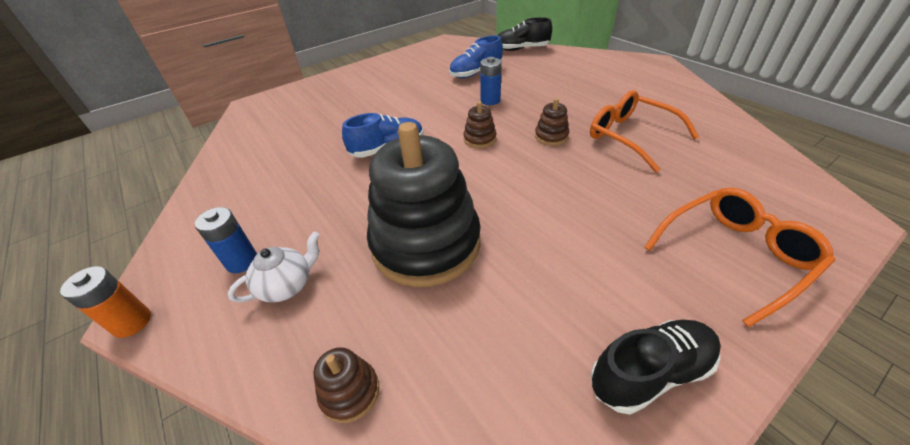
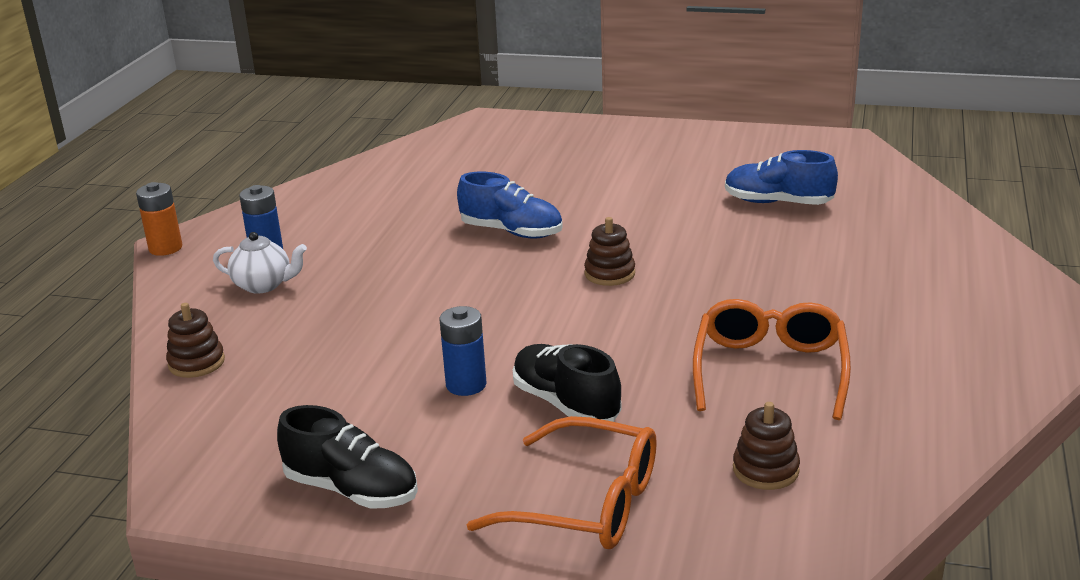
camera: 50 degrees right, 15 degrees down
black stacking toy [367,122,481,287] -> none
blue battery [480,57,502,105] -> blue battery moved to [440,306,487,396]
black shoe [498,17,552,51] -> black shoe moved to [512,344,622,422]
brown stacking toy [535,98,569,146] -> brown stacking toy moved to [733,402,800,490]

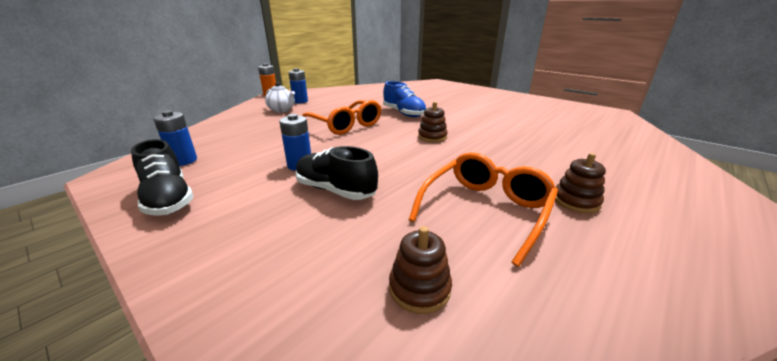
camera: 25 degrees right, 0 degrees up
brown stacking toy [166,303,225,378] -> brown stacking toy moved to [555,153,606,213]
orange glasses [466,416,657,549] -> orange glasses moved to [302,100,381,135]
black shoe [512,344,622,422] -> black shoe turned 45 degrees counterclockwise [295,146,378,200]
blue shoe [725,150,838,205] -> none
none -> blue battery [153,110,197,166]

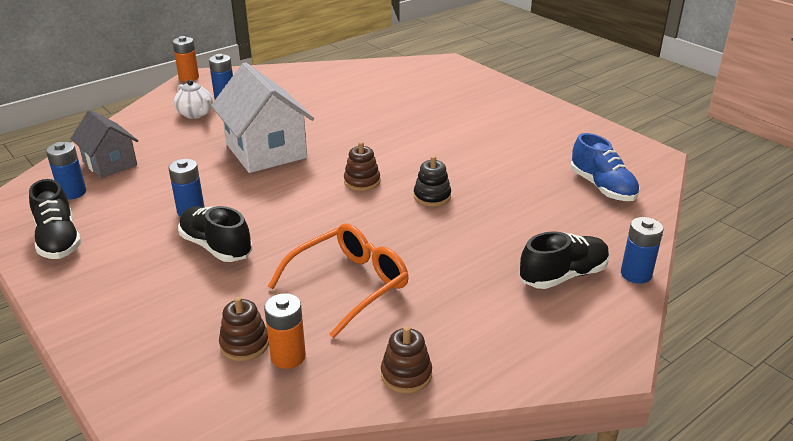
camera: 10 degrees right, 5 degrees up
orange glasses [302,100,381,135] -> white house [211,62,314,173]
blue shoe [383,81,426,117] -> blue shoe moved to [571,133,640,201]
brown stacking toy [555,153,606,213] -> brown stacking toy moved to [381,326,432,393]
none -> grey house [70,110,138,178]
none -> orange battery [264,293,306,369]
none -> black stacking toy [414,156,451,207]
none -> black shoe [519,231,610,289]
none -> blue battery [621,217,663,284]

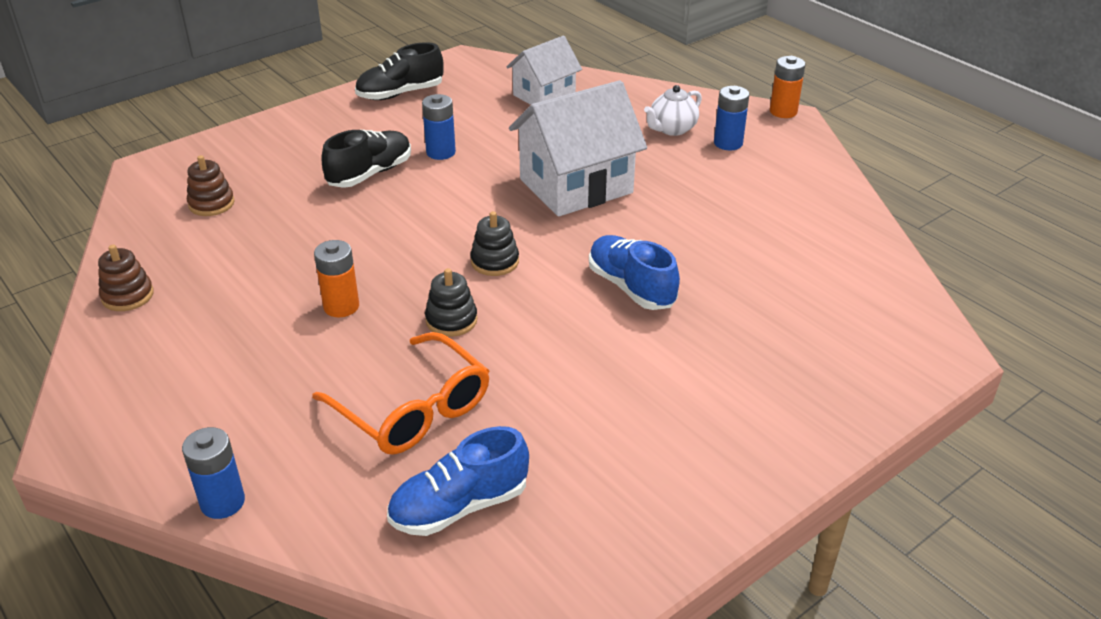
camera: 90 degrees right, 5 degrees up
blue battery [46,142,86,200] -> none
grey house [70,110,138,178] -> white house [507,36,582,105]
orange battery [264,293,306,369] -> orange battery moved to [314,240,359,317]
orange glasses [268,223,409,338] -> orange glasses moved to [312,332,489,455]
brown stacking toy [344,142,380,191] -> black stacking toy [470,211,519,276]
black shoe [519,231,610,289] -> none
none -> blue shoe [589,235,680,310]

